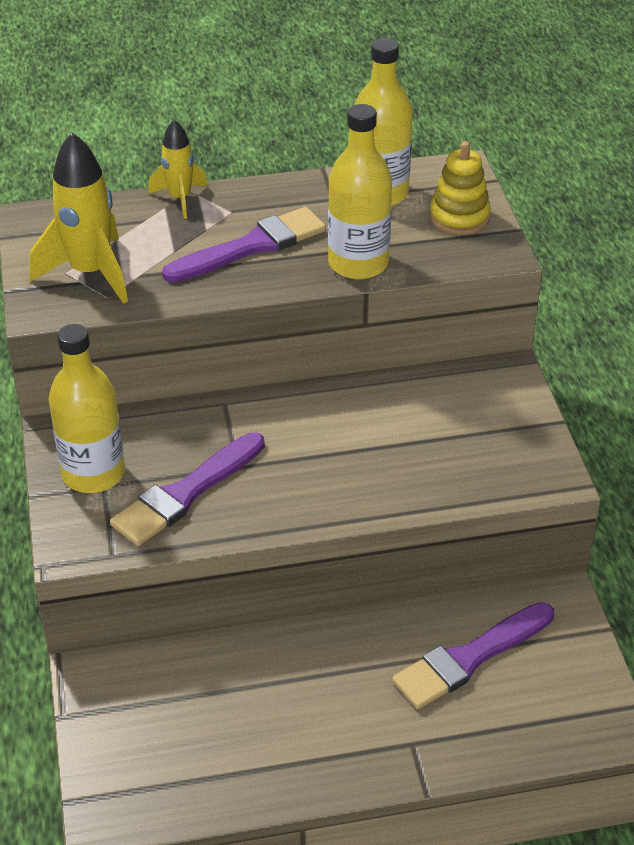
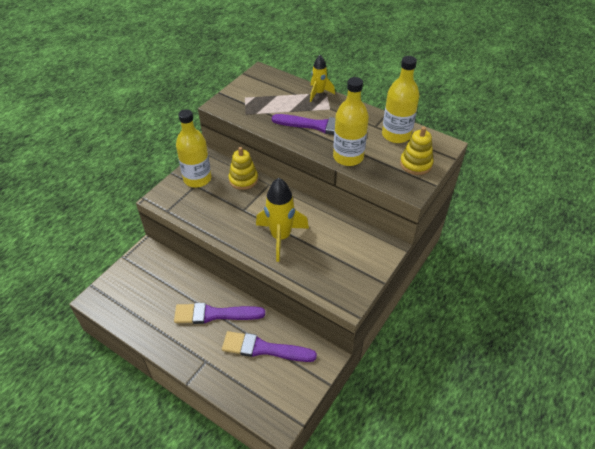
camera: 45 degrees right, 5 degrees up
yellow rocket [30,133,128,304] -> yellow rocket moved to [256,178,309,262]
purple brush [110,432,265,546] -> purple brush moved to [174,303,265,324]
none -> yellow stacking toy [229,147,258,190]

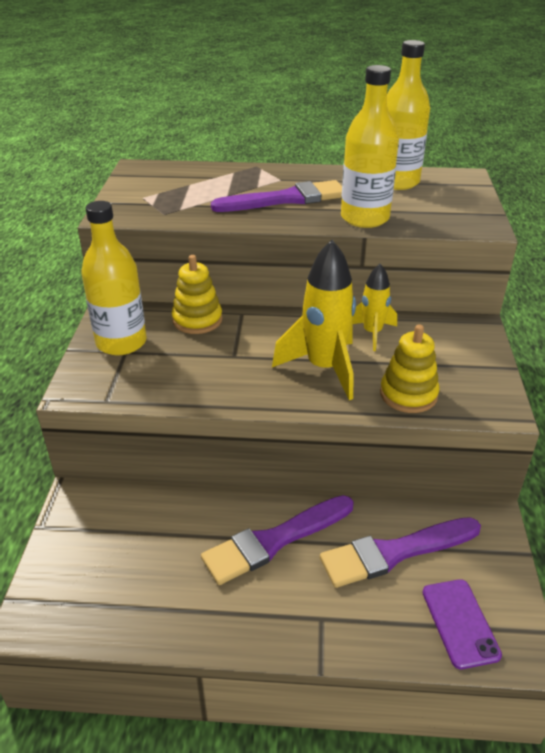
camera: 30 degrees left, 10 degrees down
yellow rocket [310,55,335,102] -> yellow rocket moved to [352,264,397,351]
yellow stacking toy [400,126,433,175] -> yellow stacking toy moved to [380,324,439,413]
none -> purple phone [422,579,502,669]

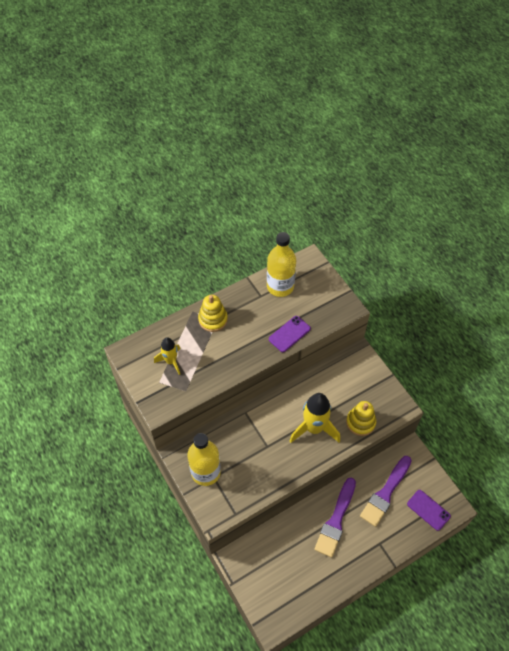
camera: 35 degrees left, 20 degrees up
yellow stacking toy [172,255,222,334] -> yellow stacking toy moved to [198,295,228,332]
purple brush [211,180,342,212] -> none
yellow bottle [341,65,399,228] -> purple phone [269,316,311,352]
yellow rocket [352,264,397,351] -> yellow rocket moved to [154,337,181,375]

